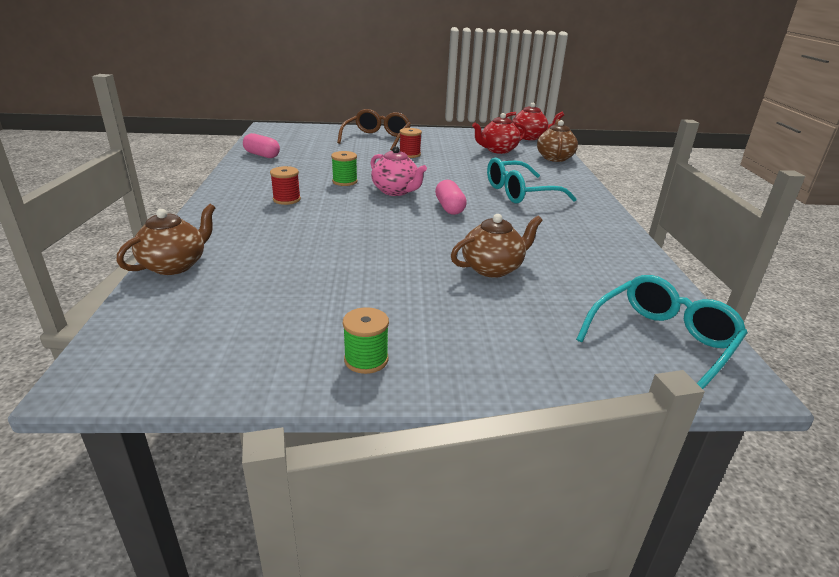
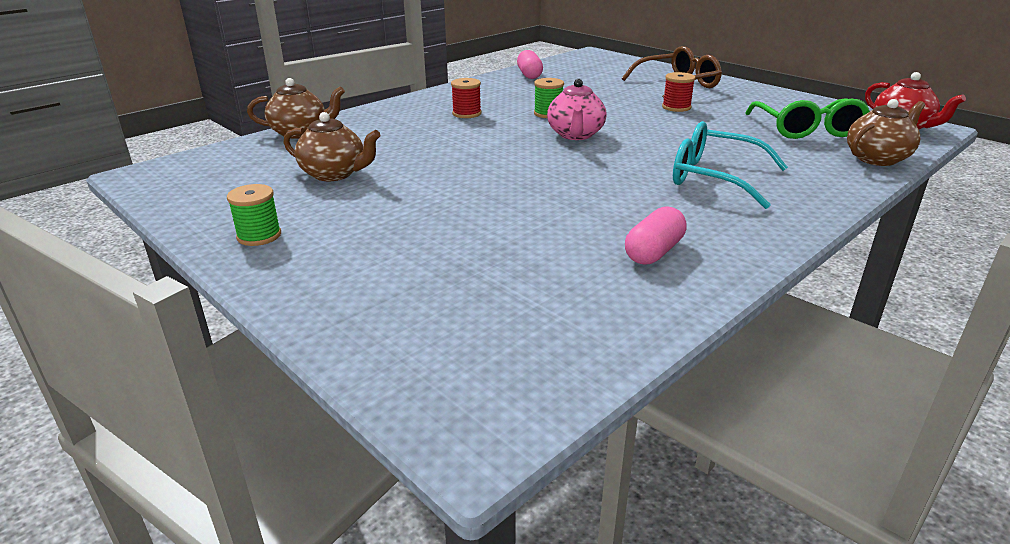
camera: 50 degrees right, 0 degrees up
pink capsule [435,180,467,215] -> pink capsule moved to [625,206,687,265]
brown teapot [451,214,543,278] -> brown teapot moved to [284,112,380,181]
red teapot [472,113,526,154] -> green glasses [745,98,870,139]
turquoise glasses [576,275,748,389] -> none

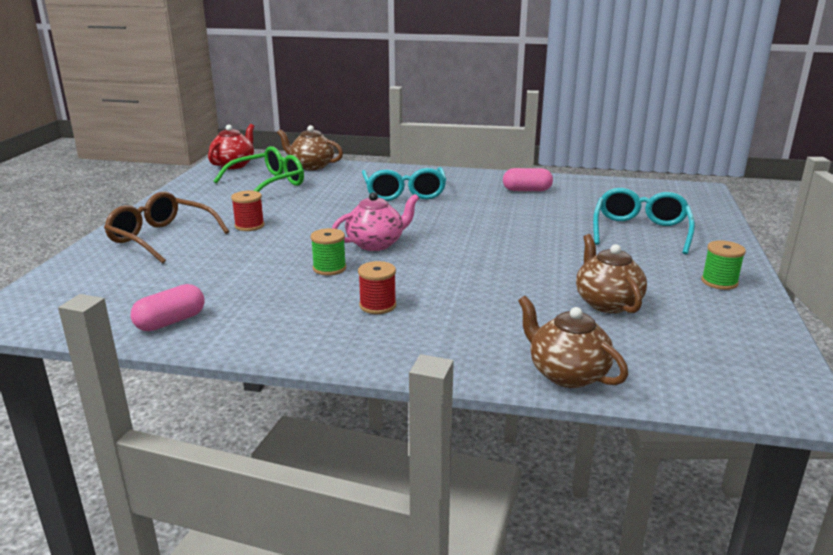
camera: 125 degrees left, 5 degrees down
none -> turquoise glasses [593,188,695,254]

